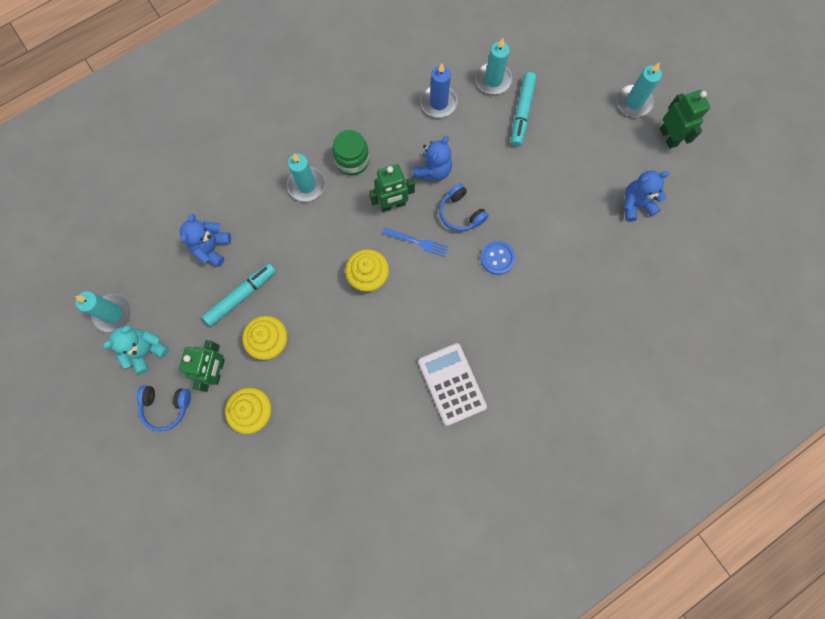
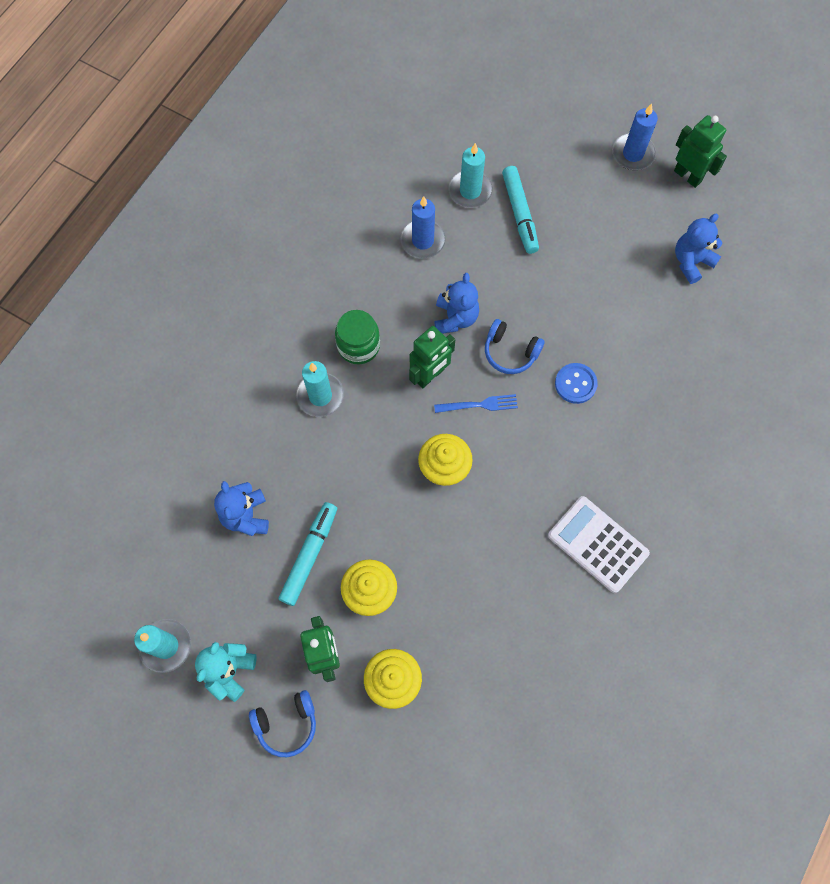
camera: 25 degrees left, 5 degrees down
turquoise candle [617,62,662,117] -> blue candle [612,103,658,170]

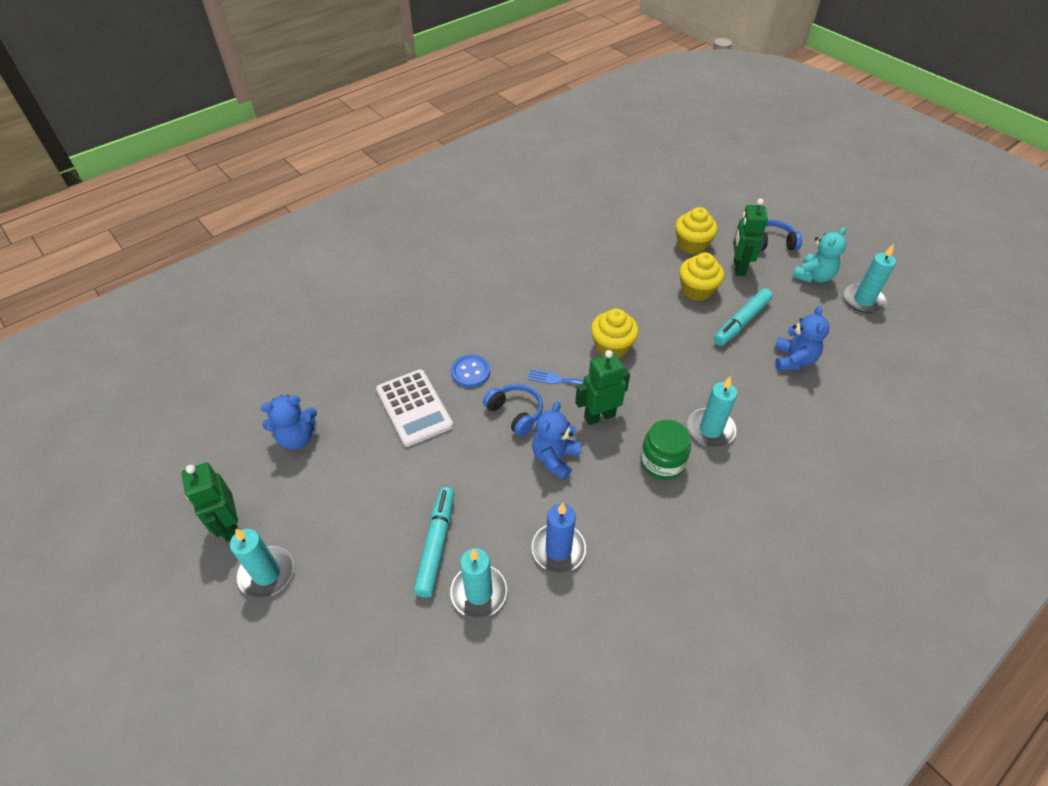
camera: 160 degrees left, 20 degrees down
white calculator [548,496,650,593] -> white calculator moved to [376,369,453,447]
blue candle [612,103,658,170] -> turquoise candle [230,528,294,599]

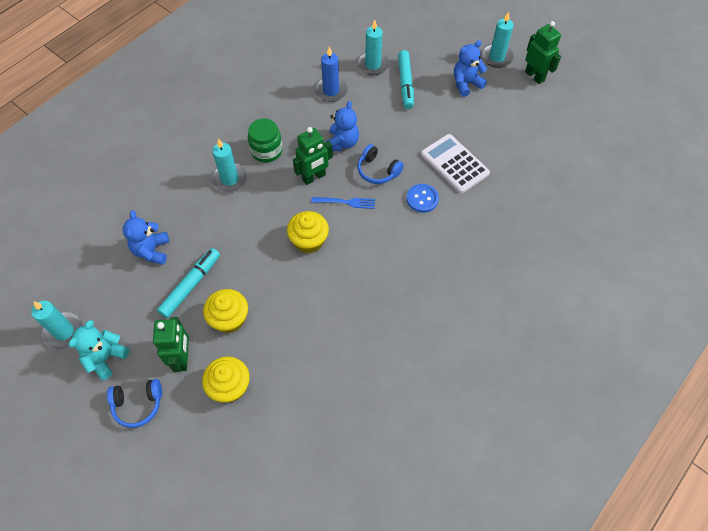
camera: 170 degrees right, 10 degrees up
blue teddy bear [261,395,317,450] -> blue teddy bear moved to [454,40,487,97]

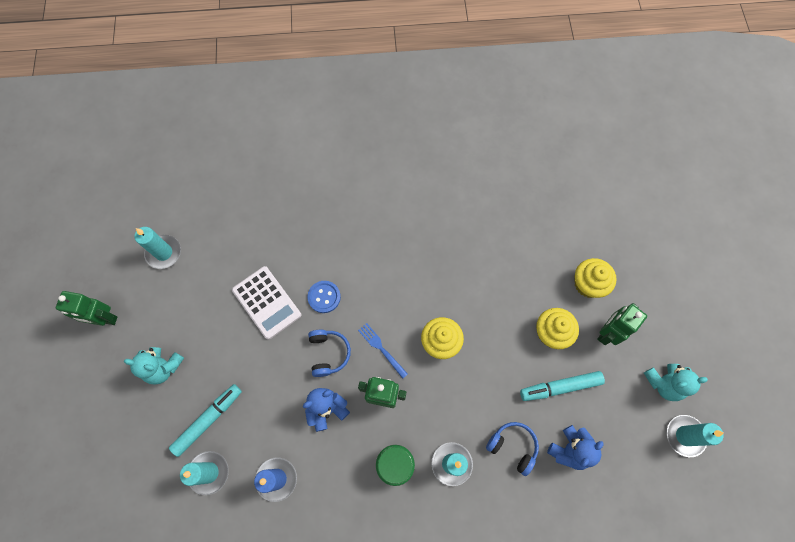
camera: 135 degrees left, 10 degrees up
blue headphones [107,379,162,428] -> blue headphones moved to [486,422,539,476]
white calculator [421,134,490,193] -> white calculator turned 45 degrees counterclockwise [232,266,301,340]
blue teddy bear [454,40,487,97] -> turquoise teddy bear [124,347,184,384]
turquoise candle [481,12,514,68] -> turquoise candle moved to [135,227,181,269]
green robot [525,21,561,84] -> green robot turned 90 degrees counterclockwise [56,291,117,326]

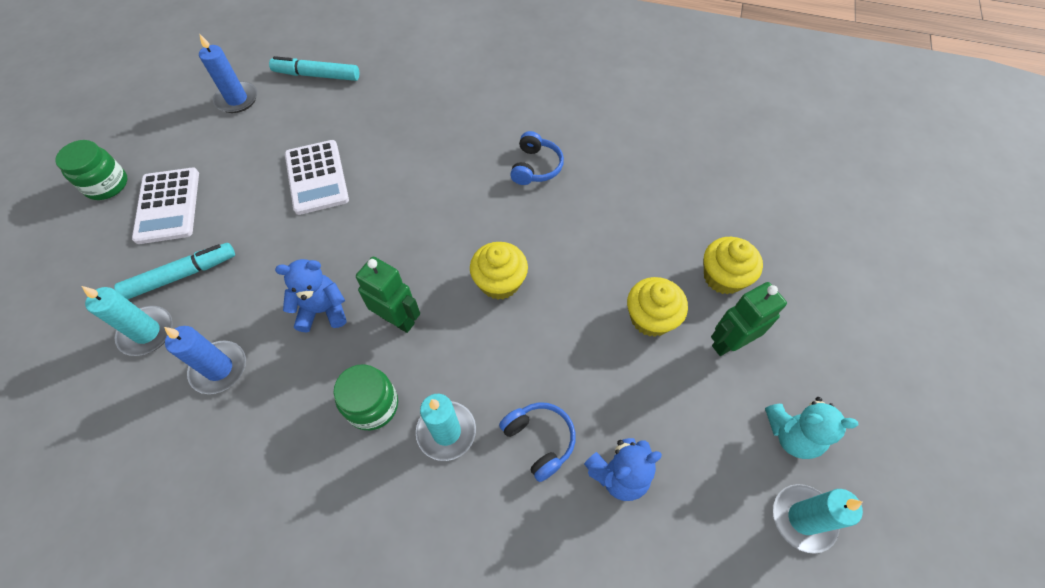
camera: 20 degrees right, 10 degrees down
green robot [56,291,117,326] -> none
turquoise teddy bear [124,347,184,384] -> white calculator [132,167,199,244]
turquoise candle [135,227,181,269] -> blue candle [199,34,257,113]
blue button [307,281,341,313] -> none
blue headphones [308,330,351,377] -> blue headphones moved to [510,131,564,185]
blue fork [358,323,408,379] -> none
turquoise marker [520,371,605,401] -> turquoise marker moved to [269,56,359,81]
none -> green jar [55,140,128,200]

